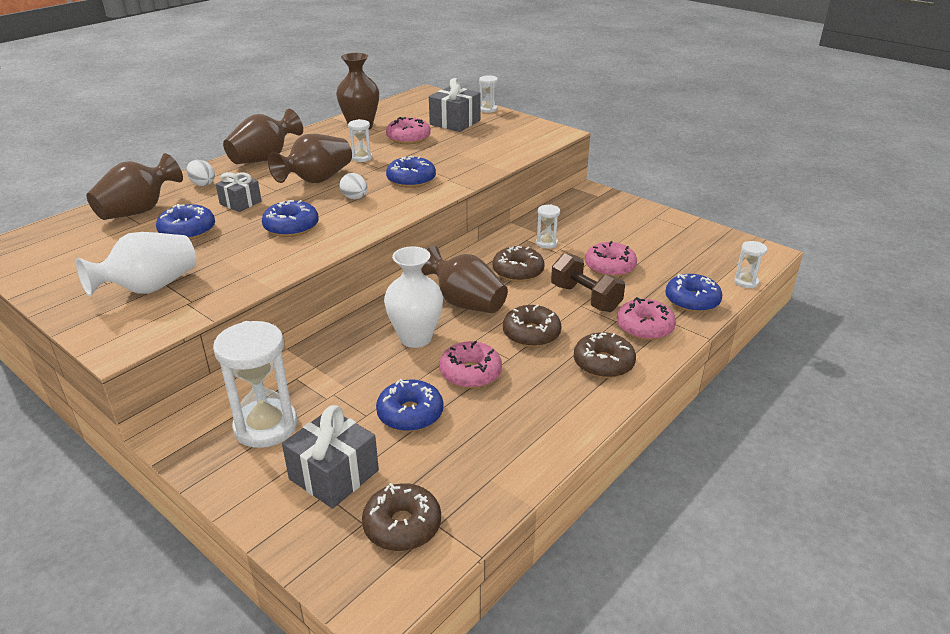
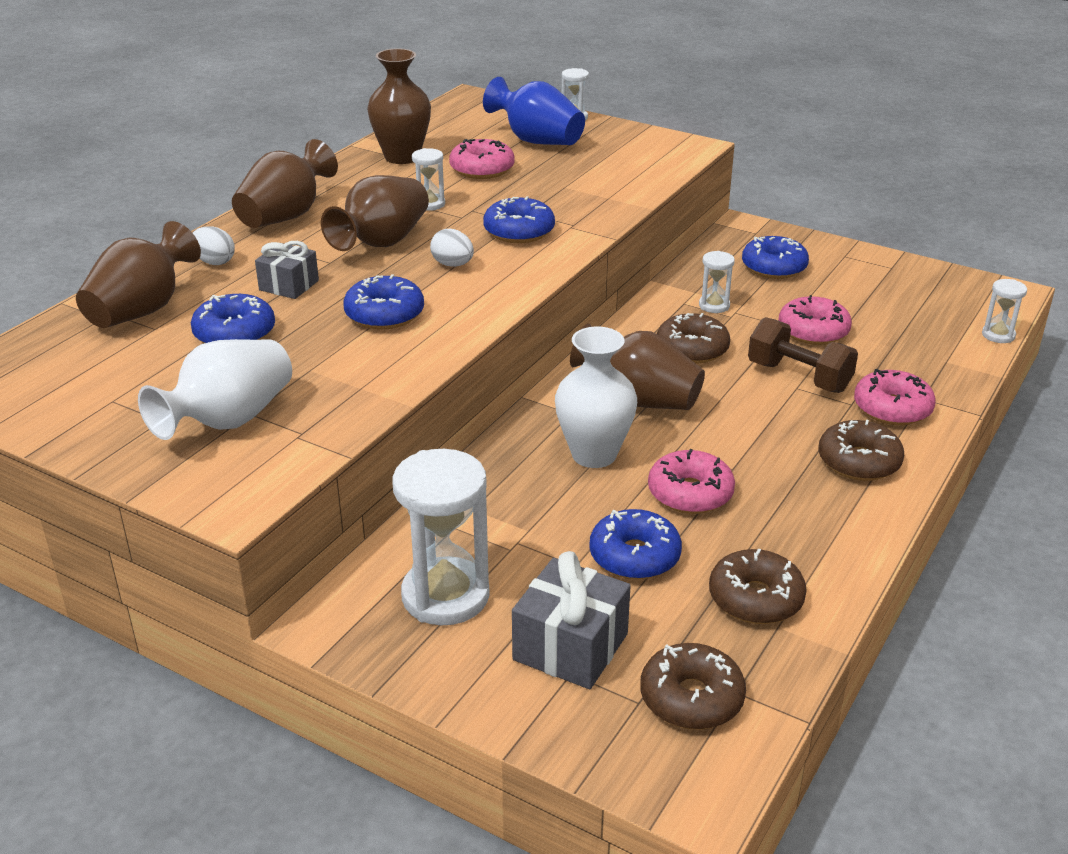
camera: 10 degrees left, 0 degrees up
grey gift [429,78,481,132] -> blue vase [483,77,585,145]
brown donut [503,304,561,347] -> brown donut moved to [709,548,807,624]
blue donut [665,274,722,312] -> blue donut moved to [742,236,809,279]

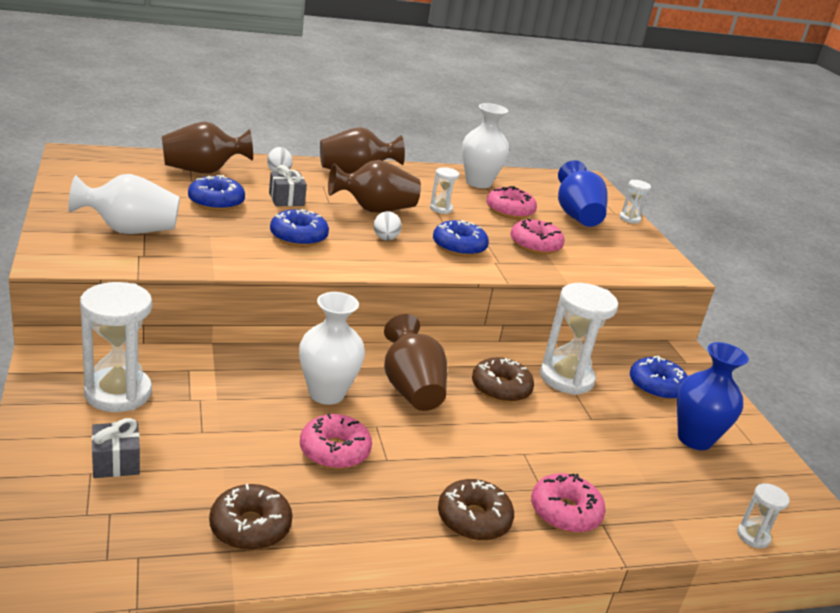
camera: 40 degrees right, 5 degrees down
brown vase [367,48,431,164] -> white vase [462,103,509,188]
grey gift [512,551,631,689] -> grey gift [92,418,140,478], size x0.64
blue donut [590,509,682,580] -> none
brown donut [640,643,746,730] -> none
white hourglass [699,251,735,313] -> white hourglass [540,283,618,395], size x2.06
brown dumbbell [748,317,858,393] -> none
pink donut [779,295,852,345] -> pink donut moved to [510,218,565,255]
none -> blue vase [677,342,749,450]

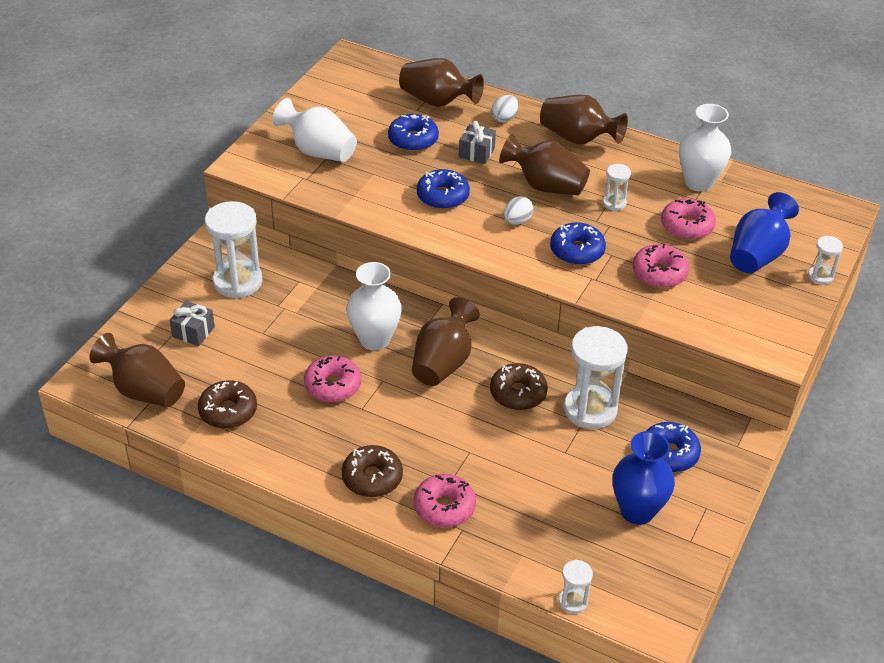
camera: 45 degrees right, 15 degrees up
none -> brown vase [89,333,185,407]

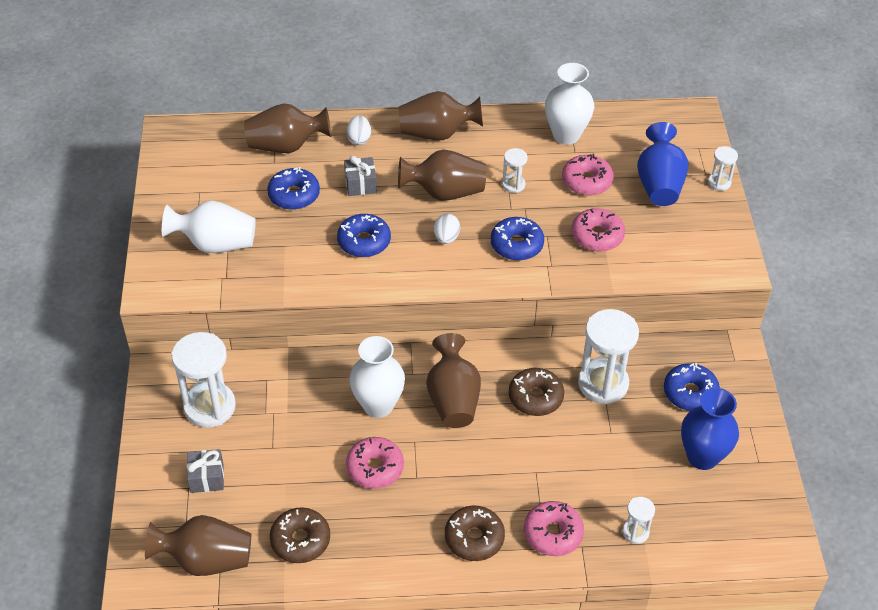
camera: 30 degrees left, 5 degrees up
white hourglass [559,560,593,614] -> white hourglass moved to [623,497,655,544]

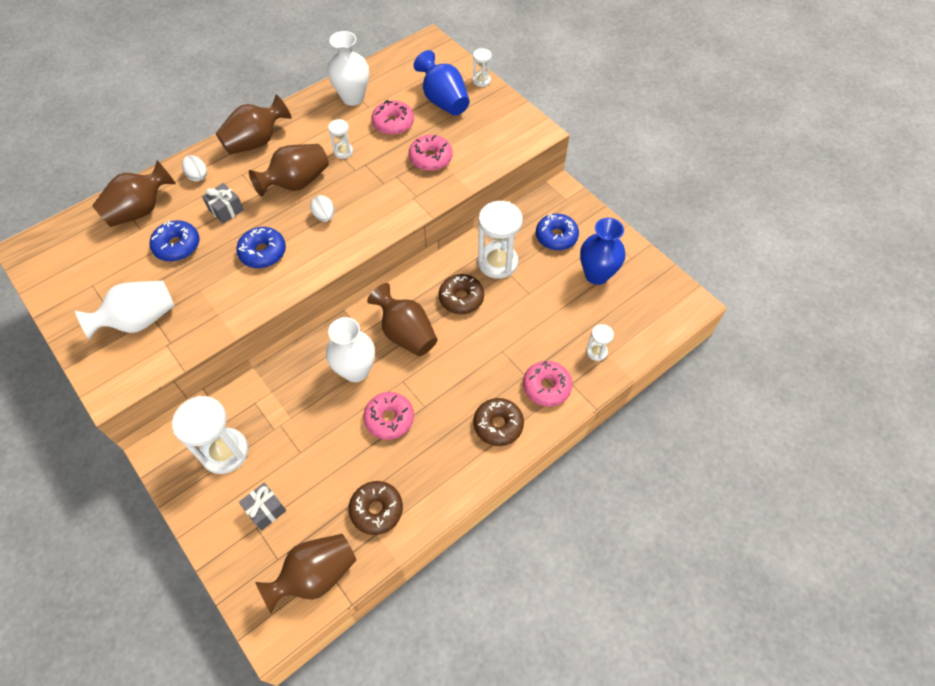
camera: 35 degrees left, 10 degrees up
blue donut [491,217,544,261] -> none

